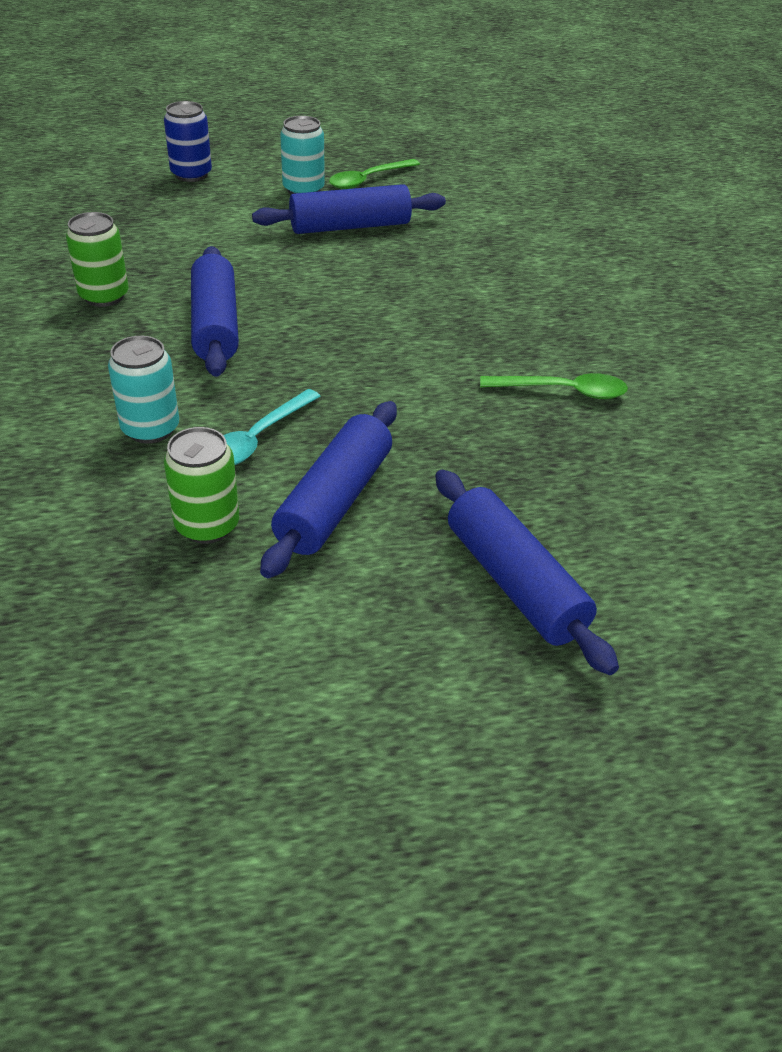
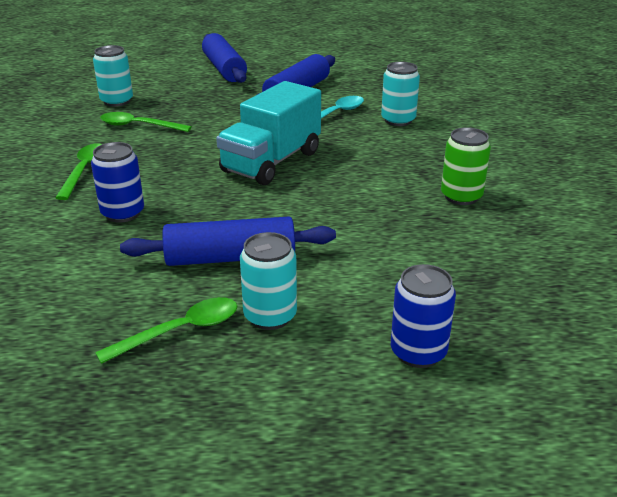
camera: 170 degrees left, 10 degrees down
green can [164,427,239,544] -> none
blue rolling pin [191,246,239,377] -> none
none -> green spoon [55,143,102,200]
none -> blue can [91,142,144,222]
none -> turquoise can [93,45,133,107]
none -> turquoise truck [216,81,321,185]

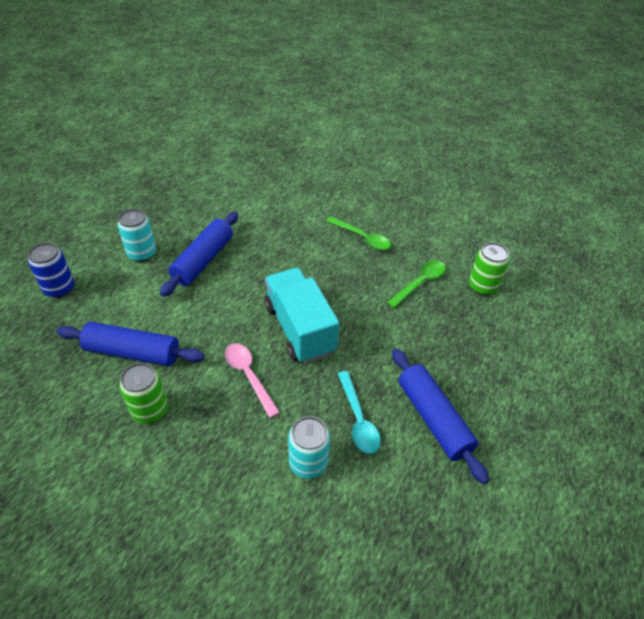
camera: 120 degrees right, 15 degrees up
blue can [91,142,144,222] -> none
turquoise can [93,45,133,107] -> green can [469,242,509,296]
green spoon [95,297,237,364] -> none
blue rolling pin [202,33,247,83] -> blue rolling pin moved to [56,322,205,366]
none -> pink spoon [225,343,280,418]

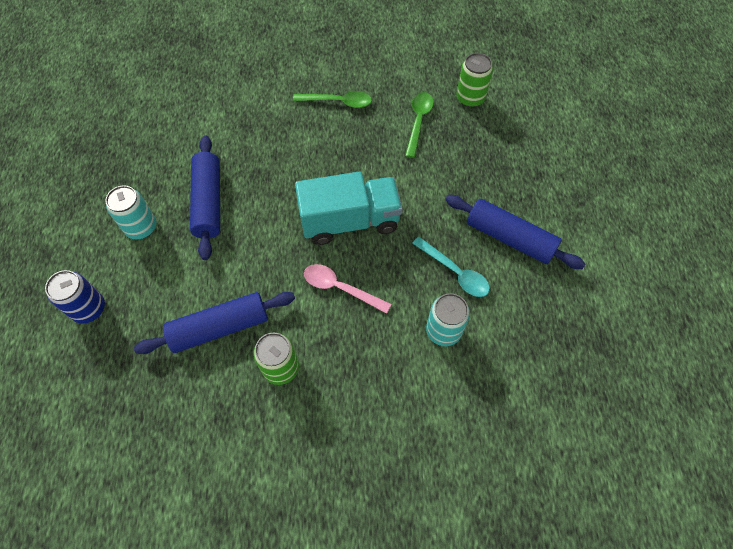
camera: 30 degrees left, 15 degrees up
turquoise truck [265,268,339,363] -> turquoise truck turned 135 degrees clockwise [295,171,403,245]

